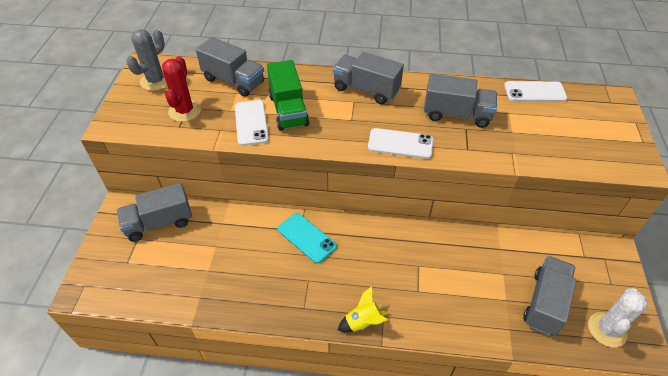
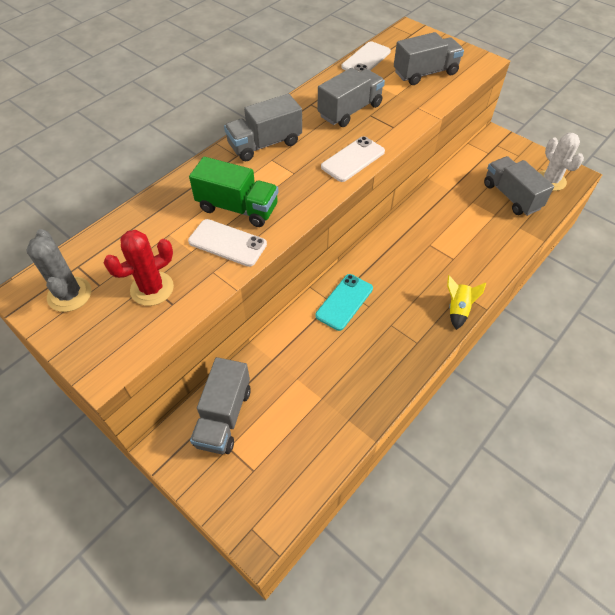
camera: 55 degrees left, 5 degrees up
red cactus [162,56,201,122] -> red cactus turned 75 degrees counterclockwise [104,230,174,306]
grey truck [196,37,264,97] -> grey truck moved to [394,32,464,85]
turquoise phone [278,213,337,264] -> turquoise phone turned 45 degrees counterclockwise [315,274,373,331]

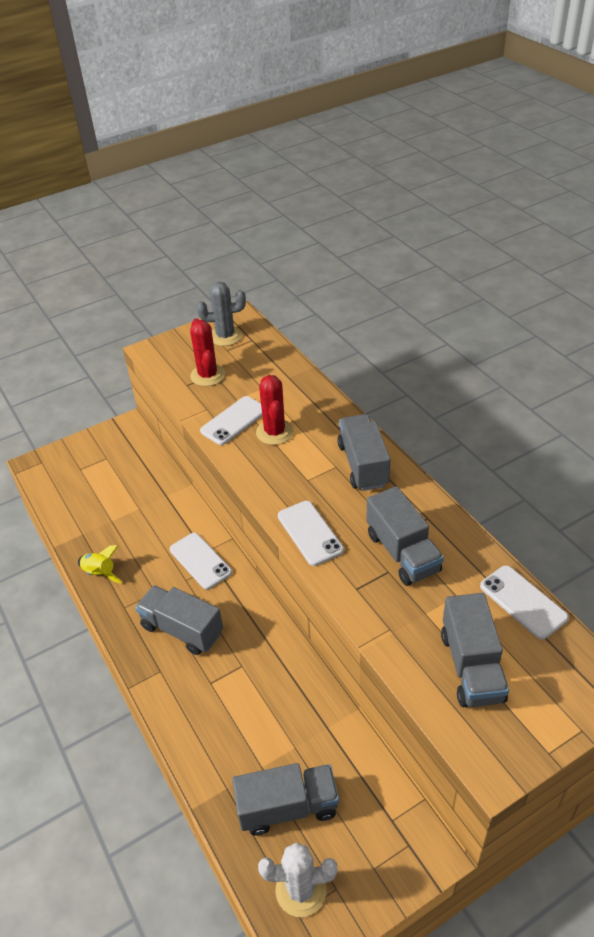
camera: 110 degrees right, 10 degrees down
green truck [189,157,278,227] -> red cactus [256,375,294,445]
grey truck [190,357,251,454] -> grey truck moved to [135,585,223,655]
turquoise phone [315,274,373,331] -> white phone [170,533,232,590]
yellow rocket [447,275,486,330] -> yellow rocket moved to [78,545,122,584]

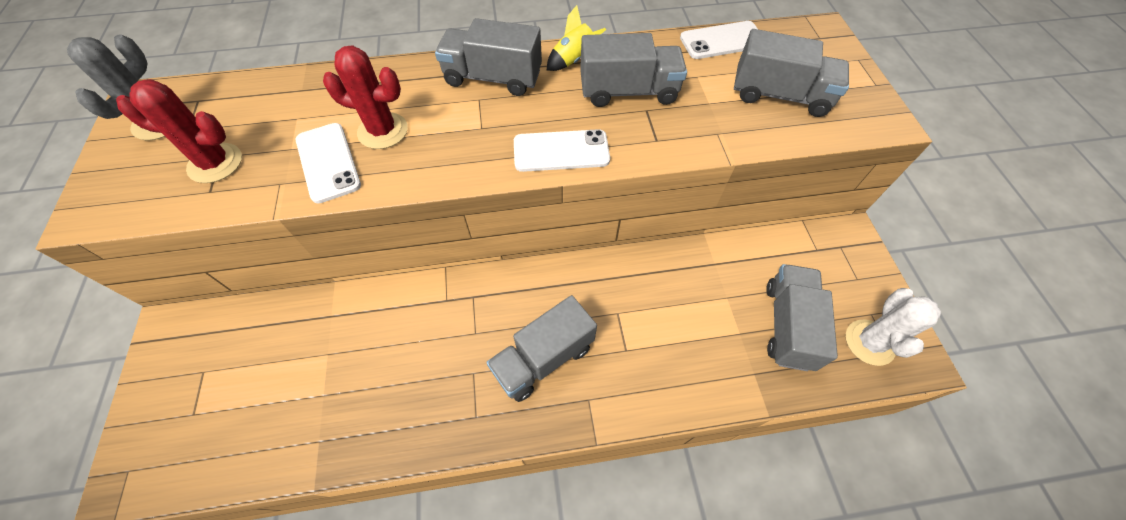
camera: 70 degrees left, 15 degrees up
yellow rocket [78,545,122,584] -> yellow rocket moved to [547,5,606,71]
white phone [170,533,232,590] -> none

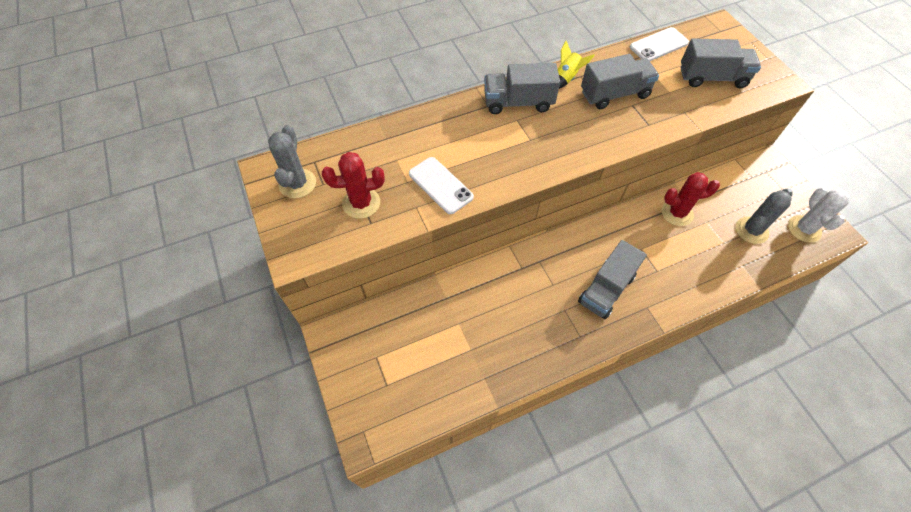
camera: 15 degrees left, 0 degrees up
red cactus [323,46,408,149] -> red cactus moved to [661,172,720,226]
white phone [514,129,610,172] -> none
grey truck [766,264,838,371] -> grey cactus [736,188,793,244]

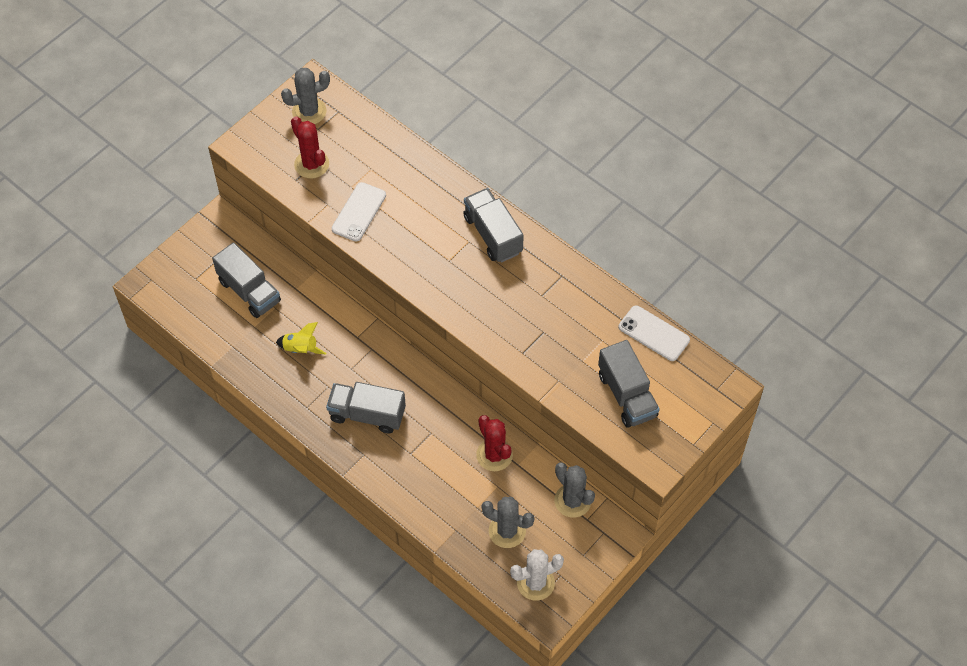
camera: 65 degrees right, 0 degrees up
yellow rocket [558,41,595,89] -> yellow rocket moved to [276,322,326,355]
grey truck [581,54,659,109] -> grey truck moved to [212,242,281,318]
none -> grey cactus [554,462,595,517]

